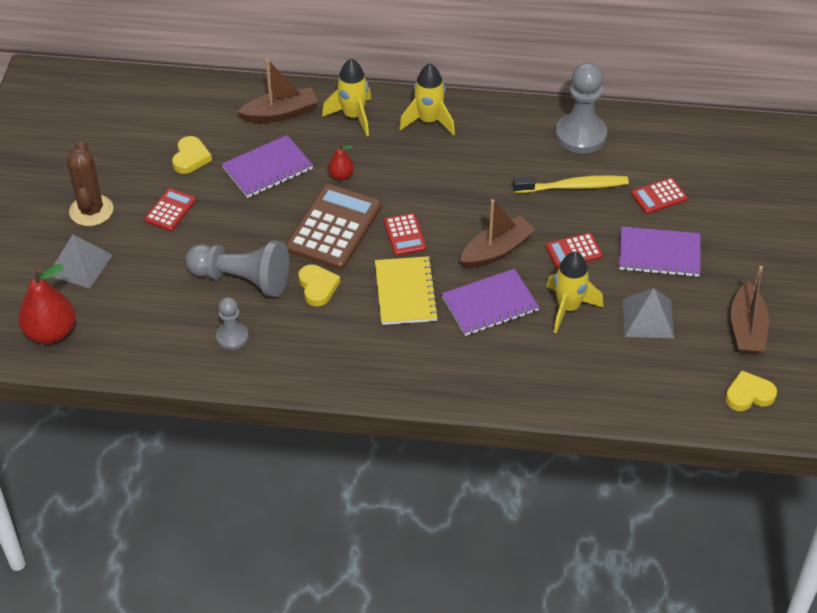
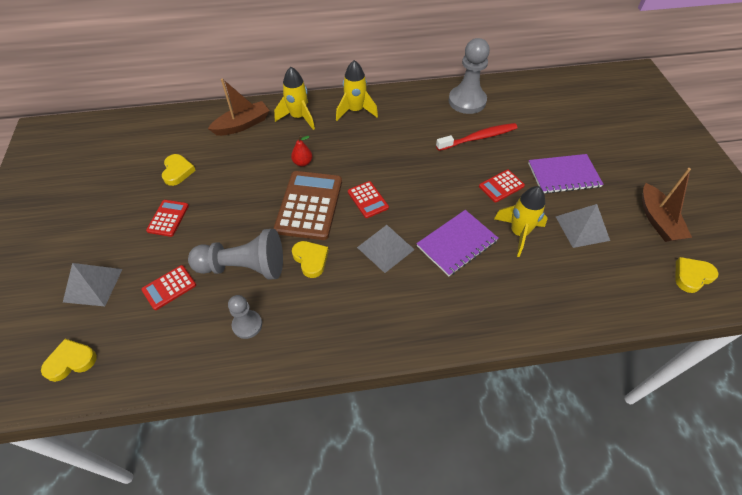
camera: 15 degrees left, 5 degrees up
red pear [18,264,76,344] -> yellow heart [41,339,97,382]
brown cactus [67,142,114,226] -> none
purple notebook [222,135,313,198] -> none
yellow notebook [375,256,439,325] -> grey pyramid [357,225,415,273]
brown boat [460,199,535,268] -> none
yellow toothbrush [513,175,629,193] -> red toothbrush [436,123,517,151]
red calculator [631,178,688,214] -> red calculator moved to [141,265,196,310]

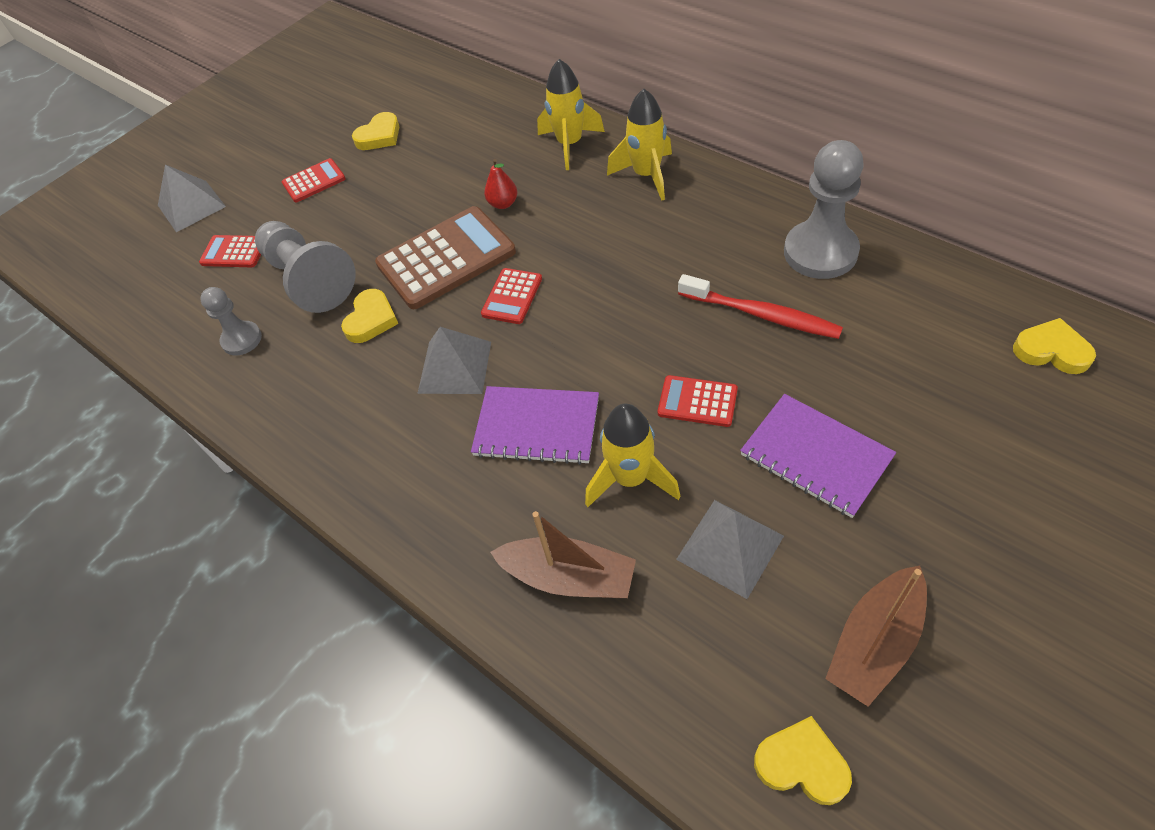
camera: 55 degrees right, 0 degrees up
yellow heart [41,339,97,382] -> yellow heart moved to [1013,318,1096,374]
brown boat [208,78,270,136] -> brown boat moved to [490,511,636,598]

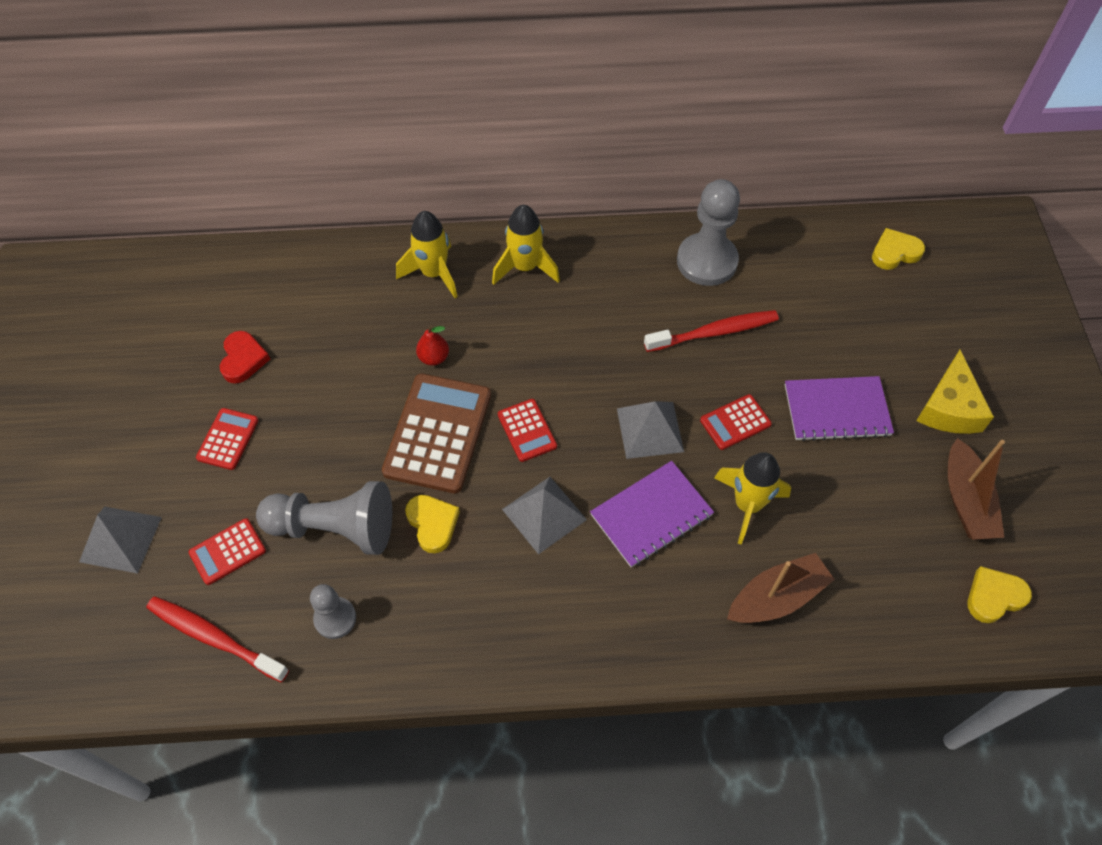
camera: 50 degrees left, 5 degrees up
yellow heart [352,112,399,150] -> red heart [220,331,270,384]
grey pyramid [676,500,784,599] -> grey pyramid moved to [617,401,684,459]
none -> red toothbrush [146,597,289,682]
none -> yellow cheese [916,350,994,434]

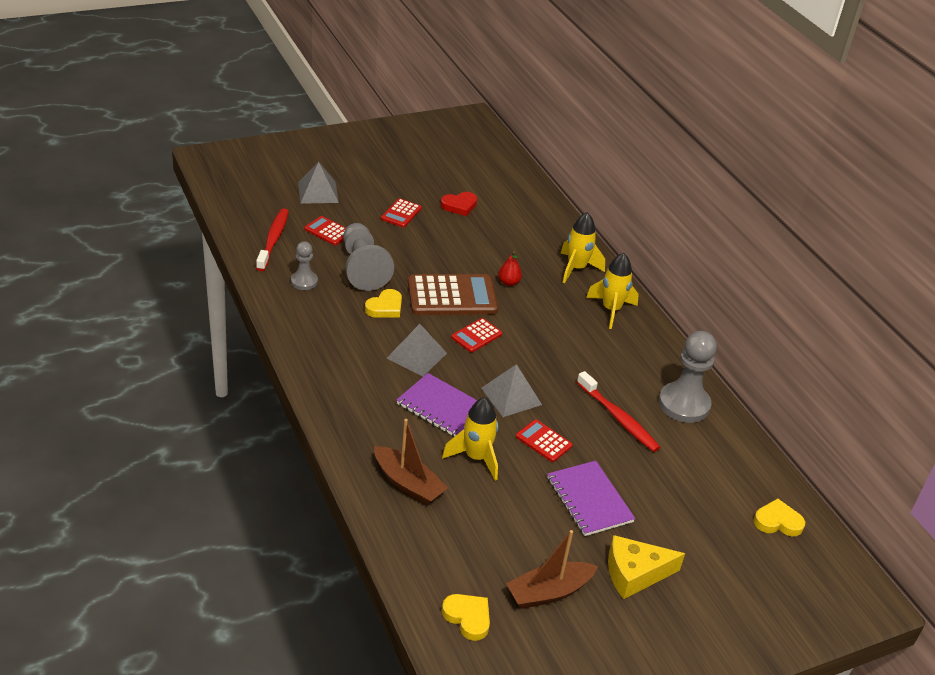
camera: 65 degrees right, 20 degrees down
red calculator [196,408,258,470] -> red calculator turned 120 degrees clockwise [381,198,422,227]
yellow heart [872,228,925,270] -> yellow heart turned 45 degrees counterclockwise [754,498,805,536]

